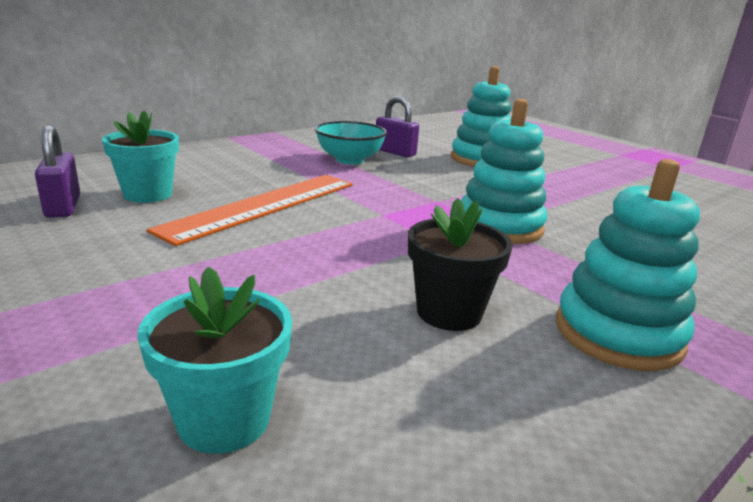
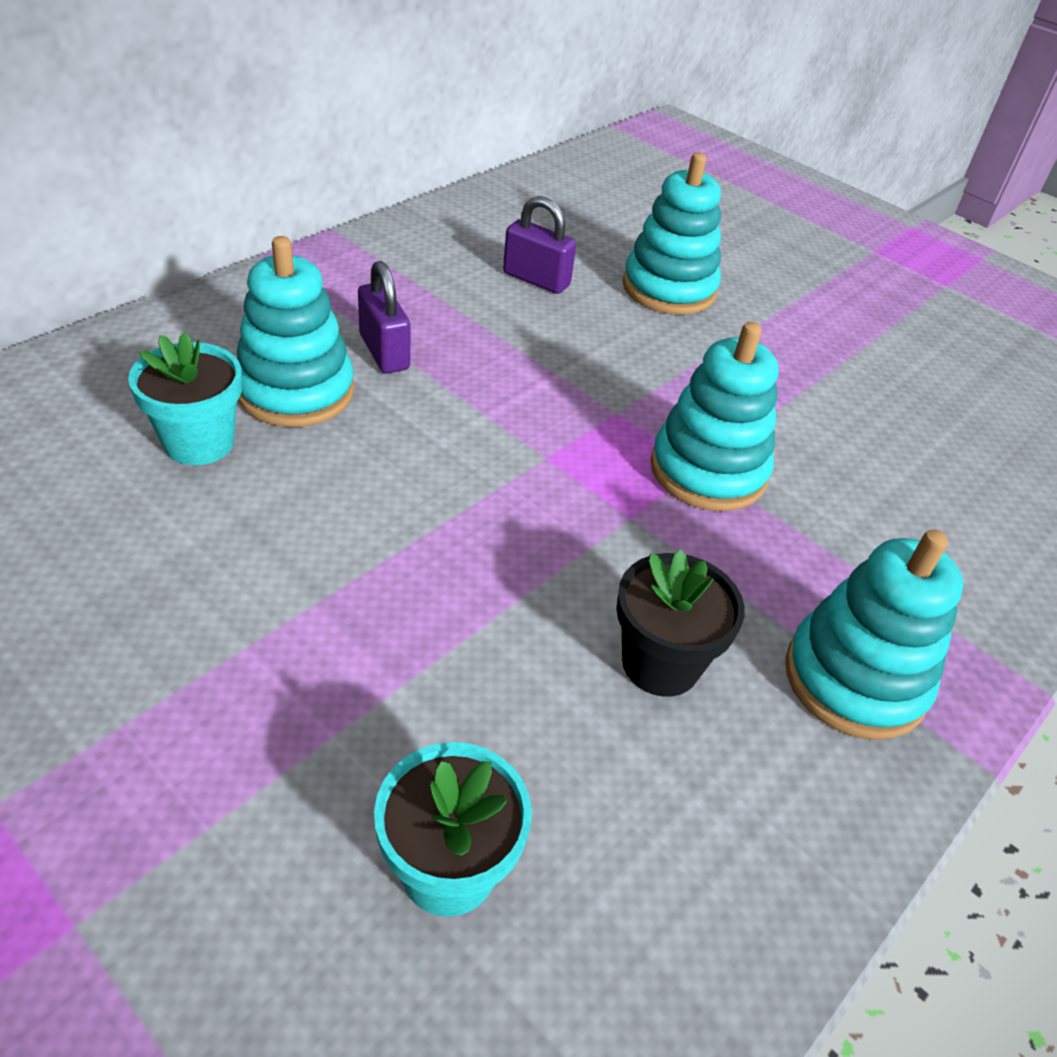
camera: 10 degrees left, 20 degrees up
purple padlock [35,125,80,218] -> purple padlock moved to [358,261,411,374]
orange ruler [147,175,353,246] -> none
turquoise bowl [315,121,387,164] -> none
none -> turquoise stacking toy [237,236,354,427]

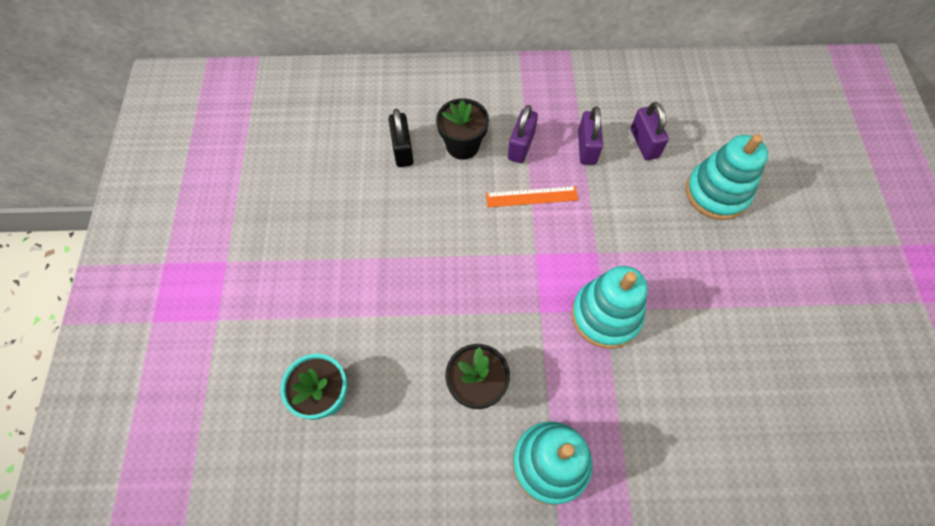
camera: 50 degrees right, 20 degrees up
turquoise flower pot [128,332,242,465] -> black padlock [389,109,414,167]
turquoise stacking toy [237,236,354,427] -> black flower pot [436,98,489,160]
none -> orange ruler [486,186,578,207]
none -> purple padlock [578,107,603,165]

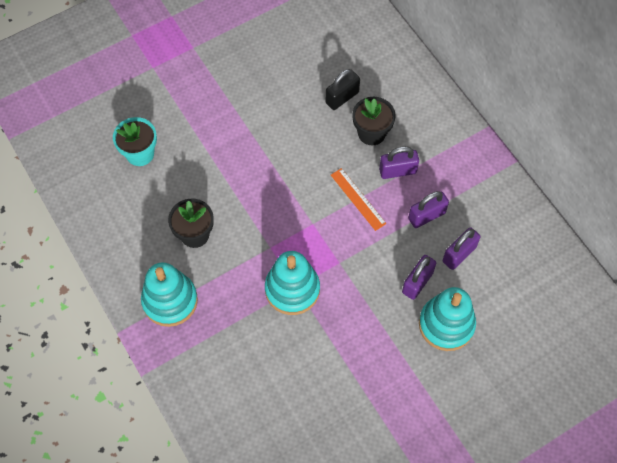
camera: 60 degrees right, 0 degrees up
none -> purple padlock [402,255,436,300]

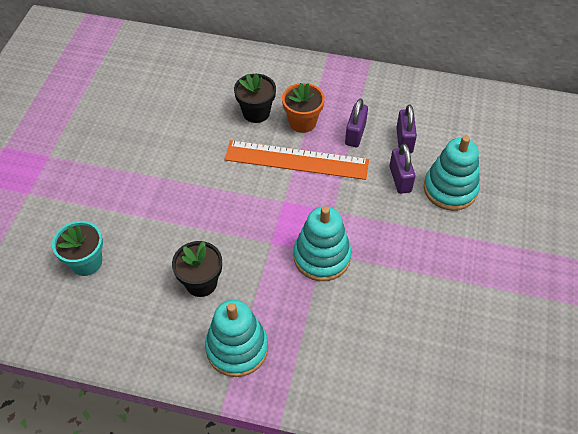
camera: 45 degrees left, 10 degrees down
black padlock [326,69,360,110] -> none
orange ruler [331,168,386,231] -> orange ruler [225,140,369,180], size x1.89
purple padlock [379,146,419,179] -> orange flower pot [282,83,325,133]

